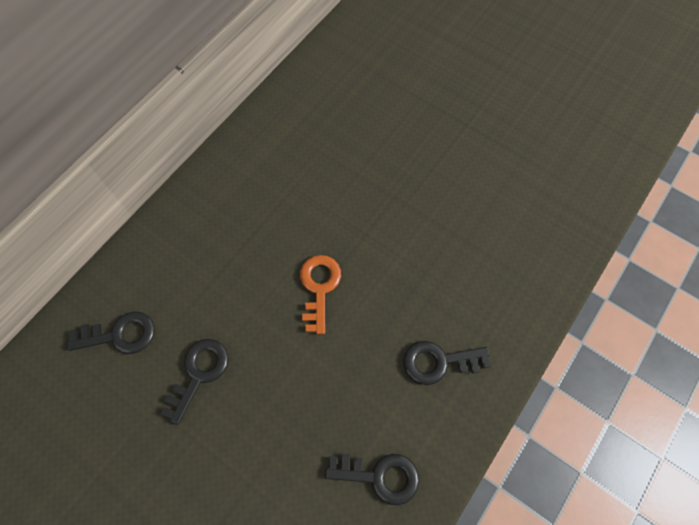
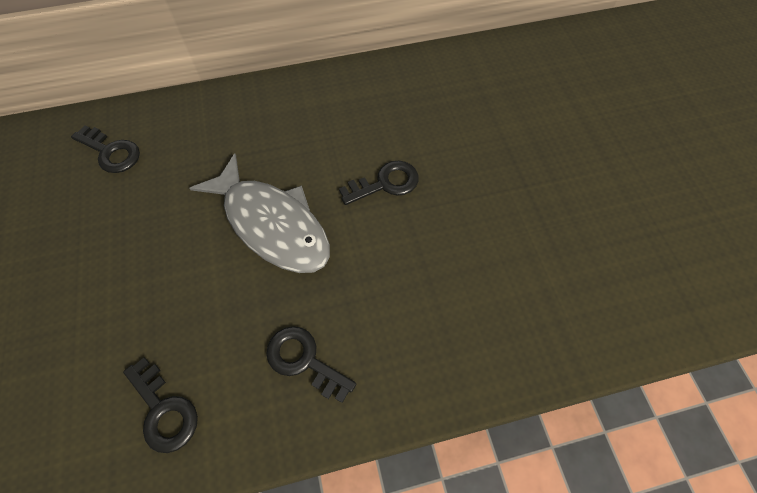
camera: 40 degrees right, 5 degrees down
black key [161,339,229,425] -> black key moved to [339,160,419,205]
orange key [300,255,341,334] -> grey fish [189,153,330,273]

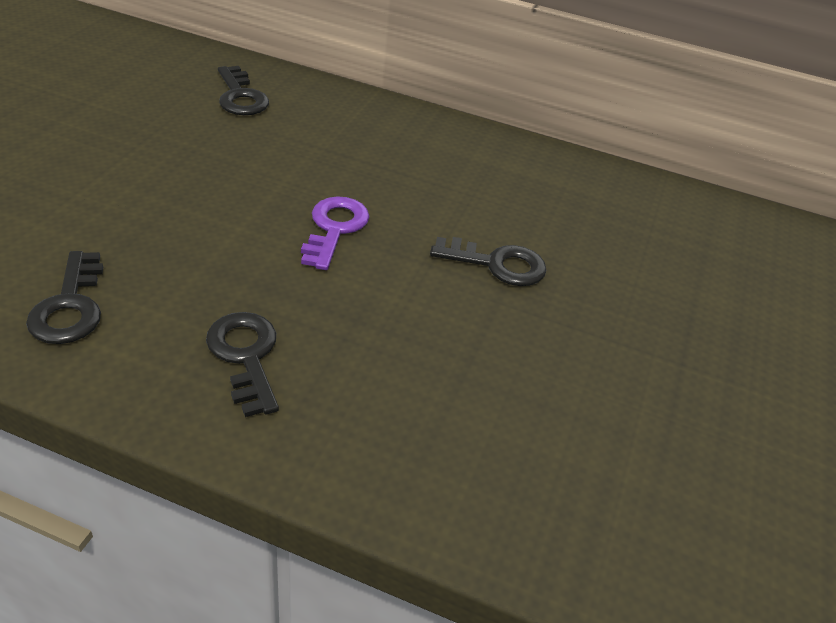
camera: 30 degrees right, 20 degrees down
grey fish [189,153,330,273] -> purple key [301,196,370,270]

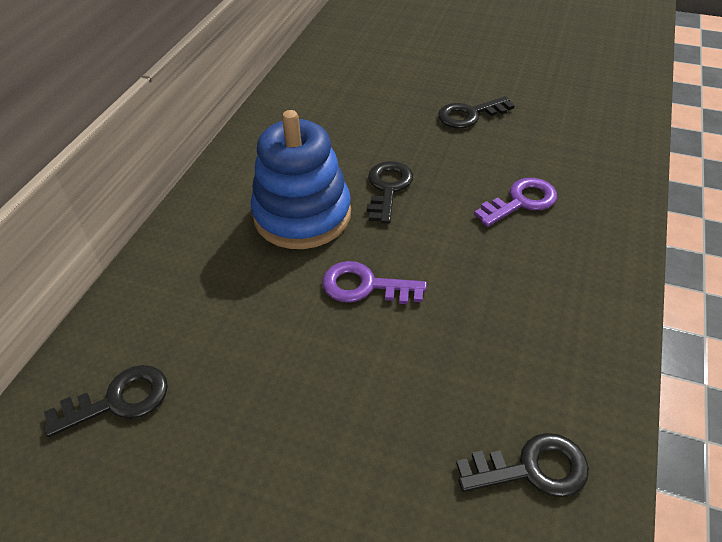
camera: 85 degrees left, 5 degrees up
black key [206,312,279,417] -> black key moved to [438,96,515,128]
none -> blue stacking toy [251,110,351,249]
none -> purple key [474,178,557,227]

